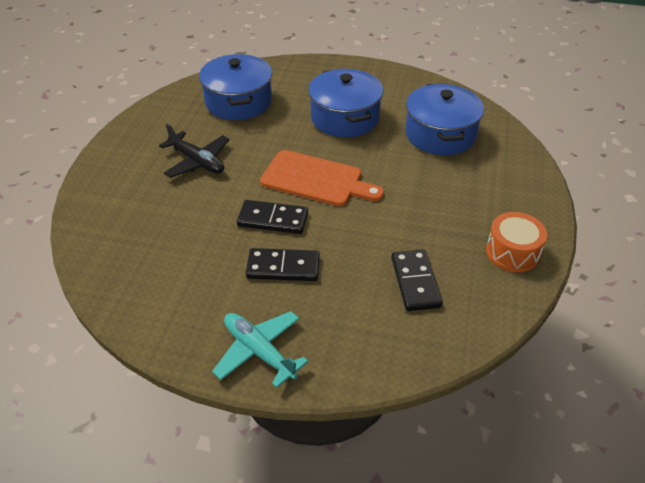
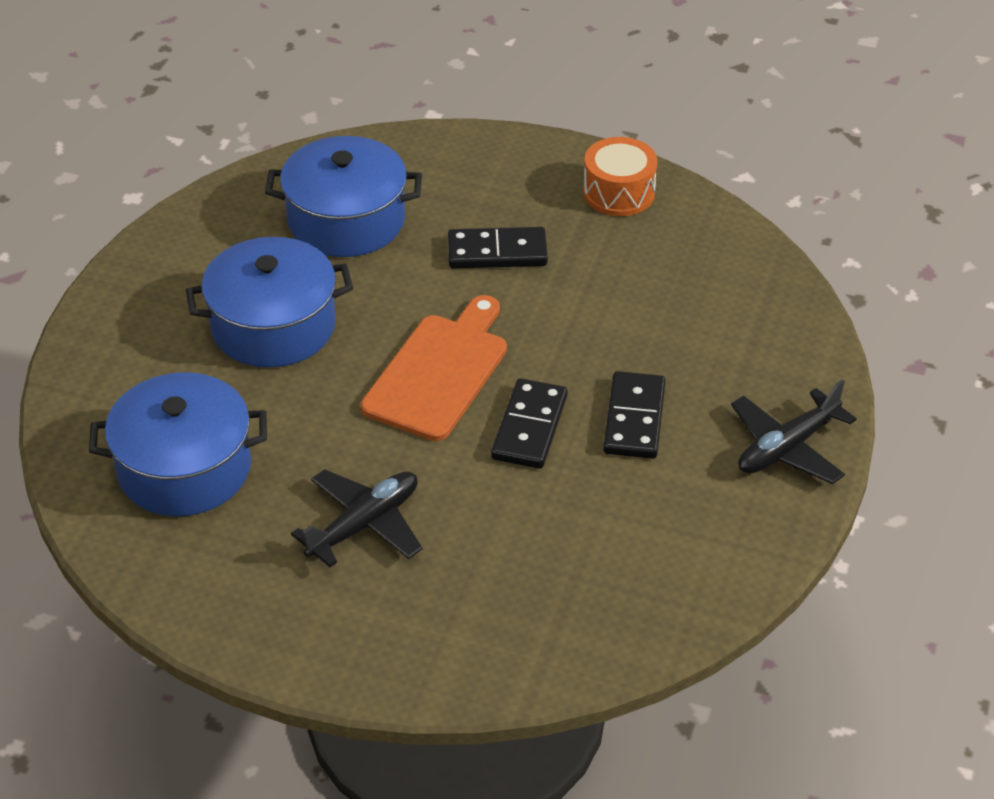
camera: 85 degrees left, 0 degrees up
turquoise plane [212,311,308,388] -> black plane [731,379,857,484]
black domino [391,249,443,311] -> black domino moved to [448,227,548,268]

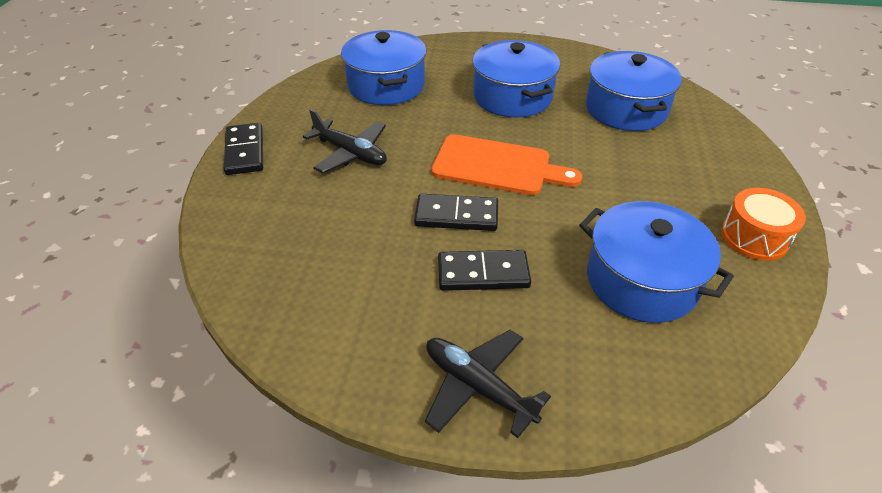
camera: 80 degrees right, 0 degrees up
black domino [448,227,548,268] -> black domino moved to [224,123,263,175]
none -> blue pot [579,201,734,323]

